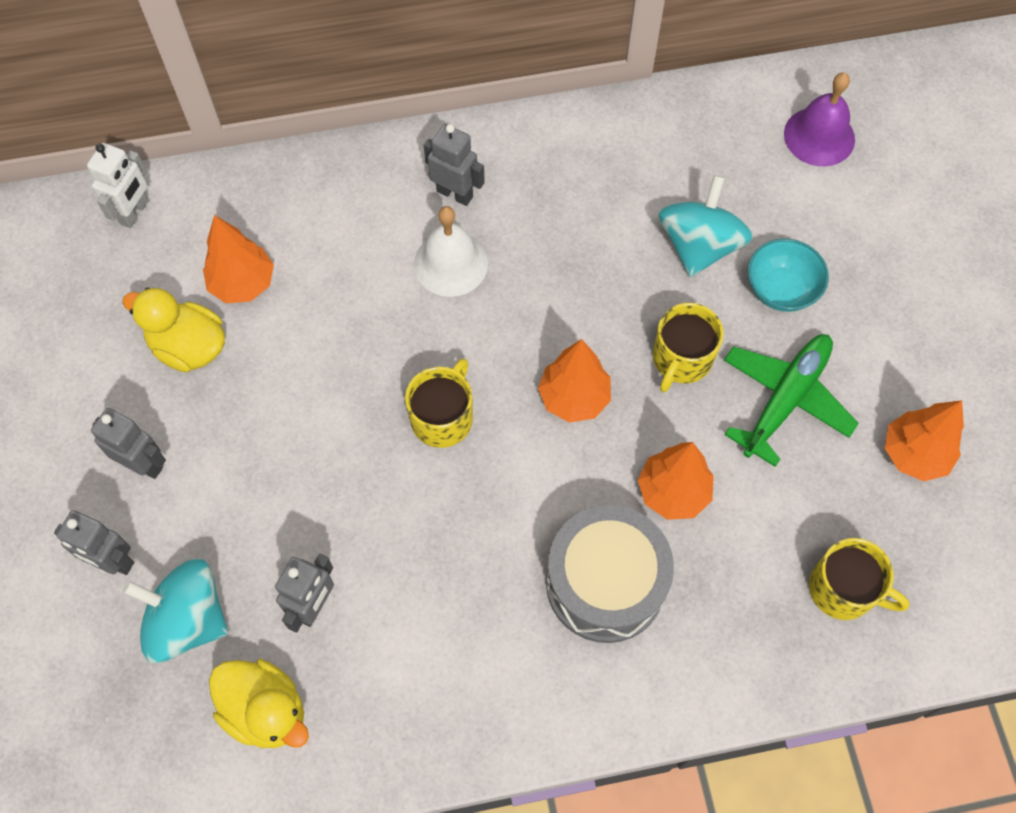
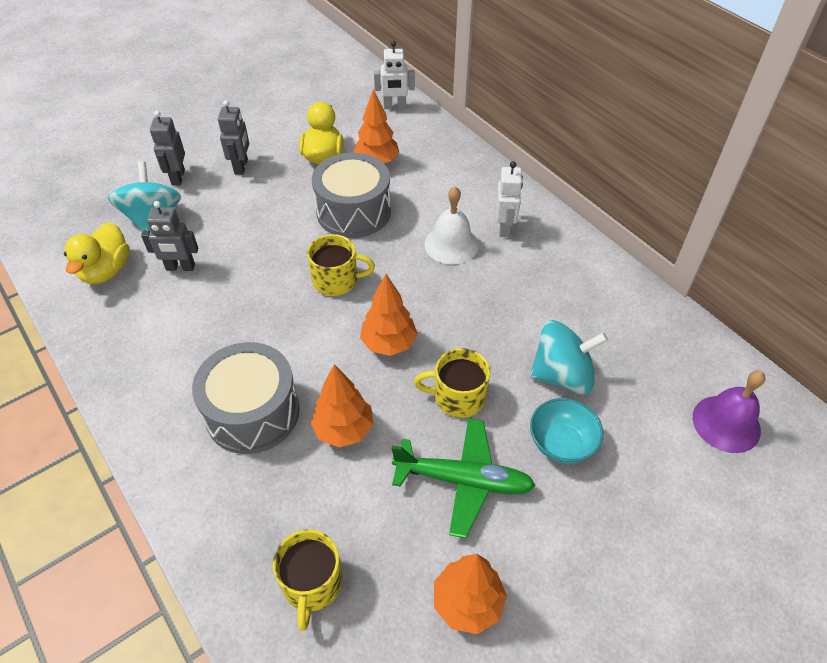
camera: 65 degrees right, 15 degrees down
grey robot [424,124,485,206] -> white robot [496,161,523,237]
none -> grey drum [312,153,391,238]

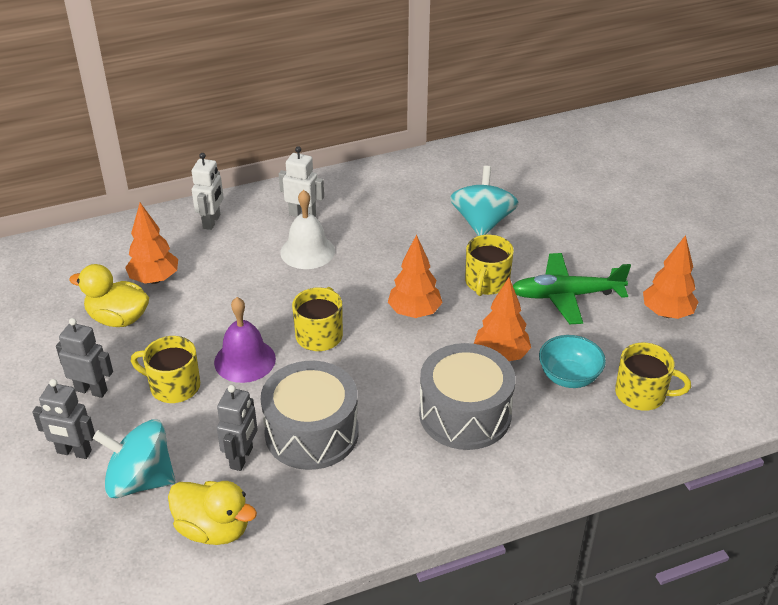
camera: 75 degrees left, 10 degrees down
grey drum [312,153,391,238] -> grey drum moved to [261,361,359,470]
white robot [374,41,415,109] -> white robot moved to [192,153,224,230]
green plane [391,418,536,538] -> green plane turned 120 degrees counterclockwise [513,253,631,324]
turquoise bowl [530,398,603,464] -> turquoise bowl moved to [539,335,606,388]
purple bell [693,370,765,453] -> purple bell moved to [214,297,276,383]
none -> yellow mug [131,336,200,403]

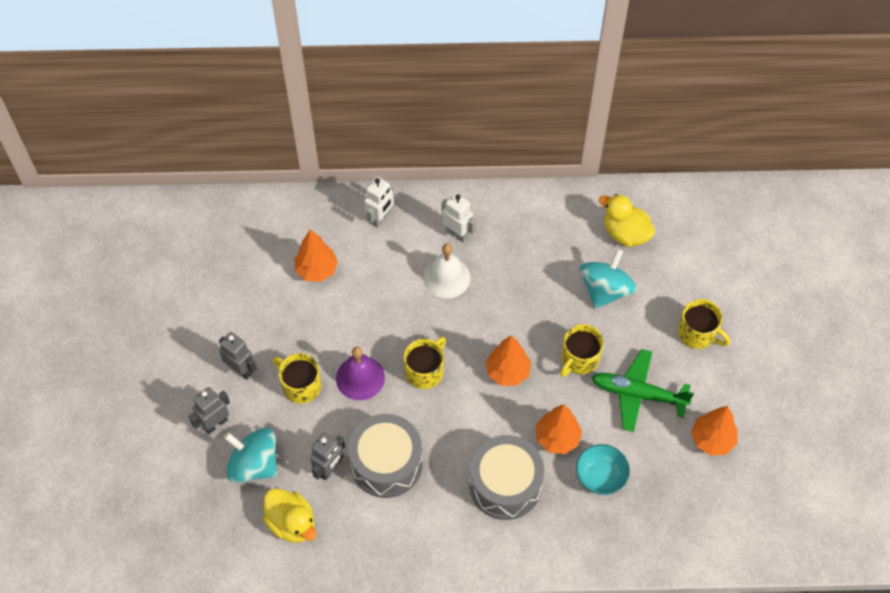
camera: 20 degrees right, 20 degrees up
grey robot [32,379,95,459] -> grey robot turned 105 degrees clockwise [189,387,230,434]
yellow duck [69,264,149,327] -> yellow duck moved to [599,194,656,247]
yellow mug [615,343,691,411] -> yellow mug moved to [678,299,730,349]

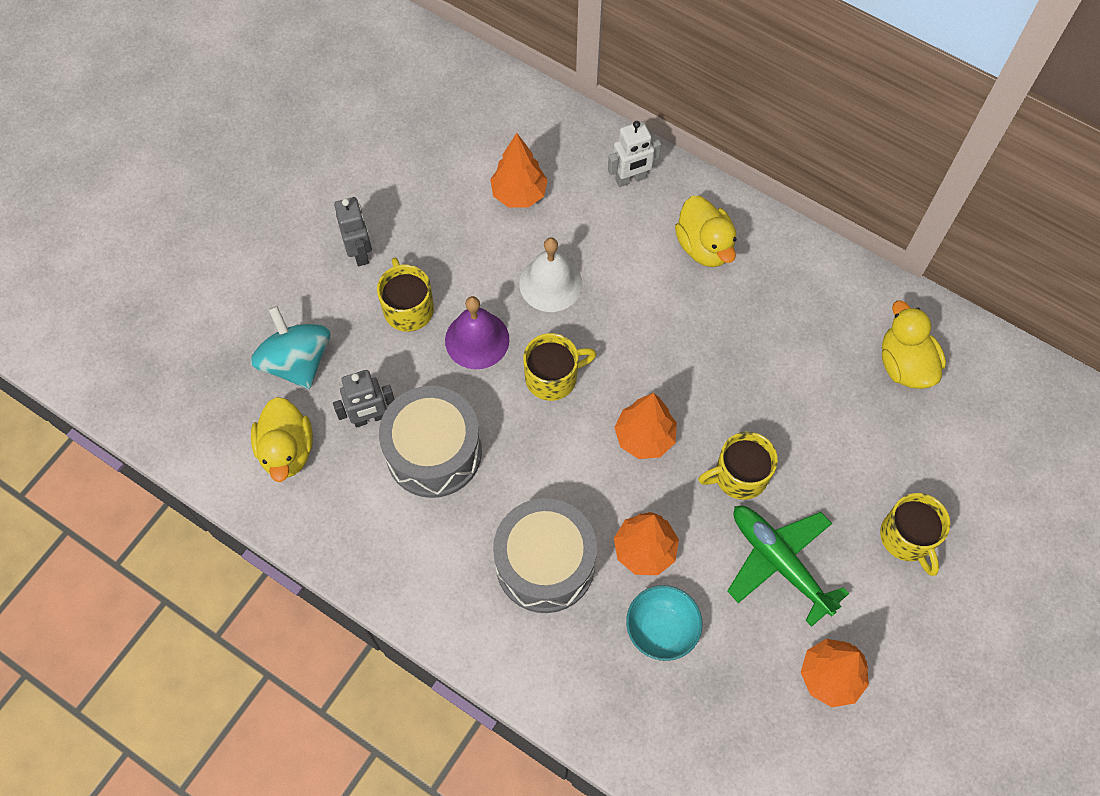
camera: 35 degrees right, 5 degrees up
grey robot [189,387,230,434] -> none
white bell [424,244,471,298] -> white bell moved to [519,237,582,312]
white robot [442,193,476,243] -> yellow duck [675,196,736,267]
turquoise spinning top [580,248,637,309] -> none

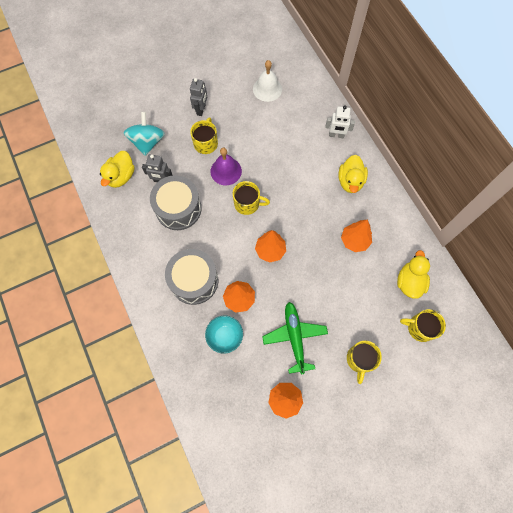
camera: 30 degrees right, 5 degrees up
orange tree [490,133,548,208] -> orange tree moved to [341,220,372,252]
white bell [519,237,582,312] -> white bell moved to [253,60,282,102]
yellow mug [698,432,778,500] -> yellow mug moved to [400,309,446,342]

